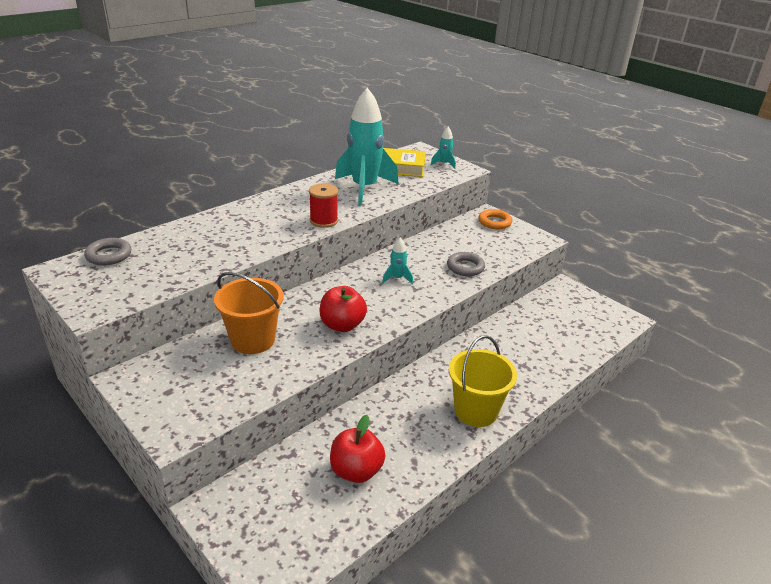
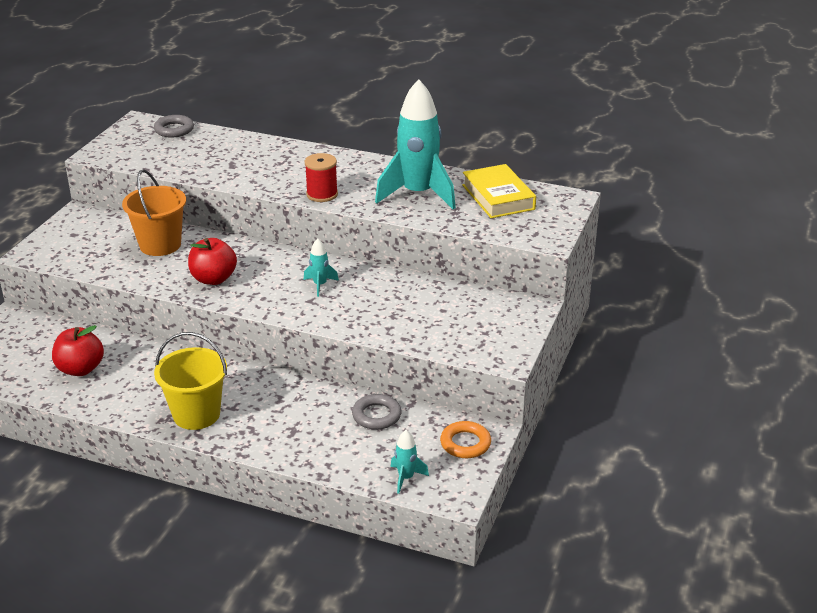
camera: 65 degrees right, 0 degrees up
turquoise rocket [431,127,456,169] -> turquoise rocket moved to [391,430,429,494]
grey ring [447,252,485,276] -> grey ring moved to [352,394,402,430]
orange ring [478,209,512,229] -> orange ring moved to [440,421,491,458]

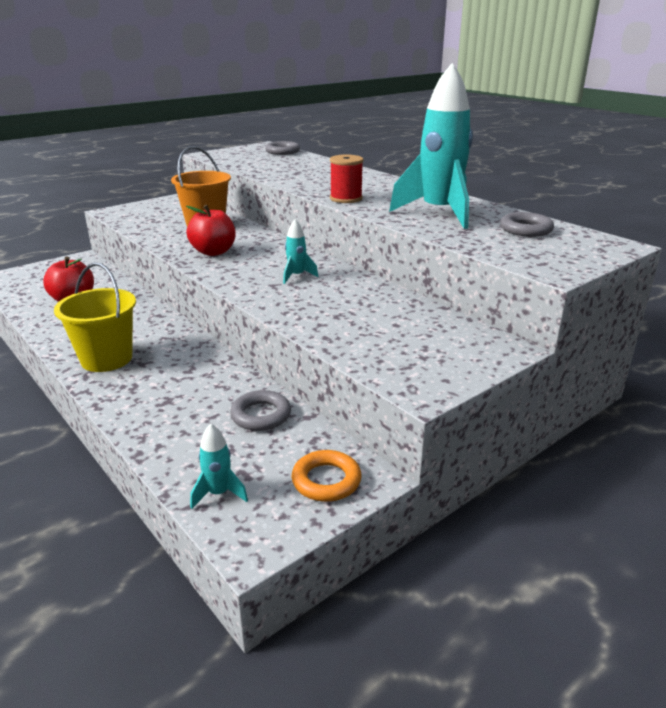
camera: 30 degrees right, 5 degrees down
yellow book [462,164,536,218] -> grey ring [500,212,554,237]

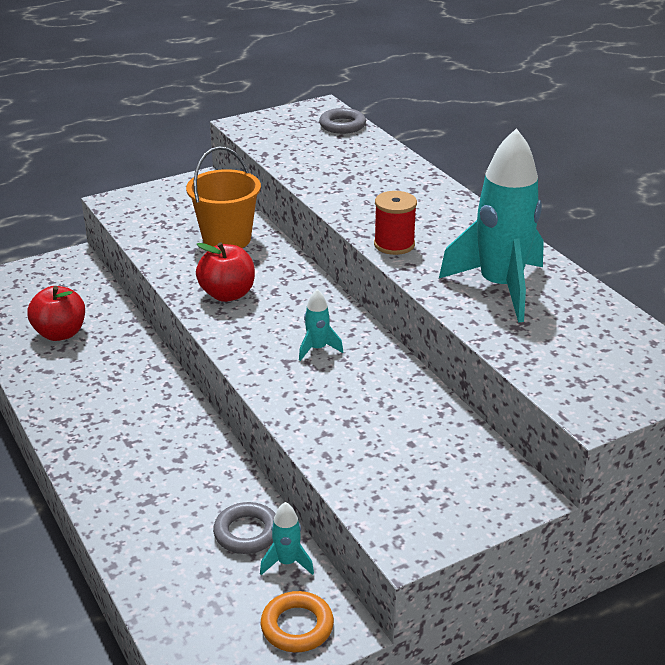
camera: 10 degrees right, 5 degrees up
yellow bucket [54,262,136,372] -> none
turquoise rocket [190,424,248,509] -> turquoise rocket moved to [260,502,314,575]
grey ring [500,212,554,237] -> none

